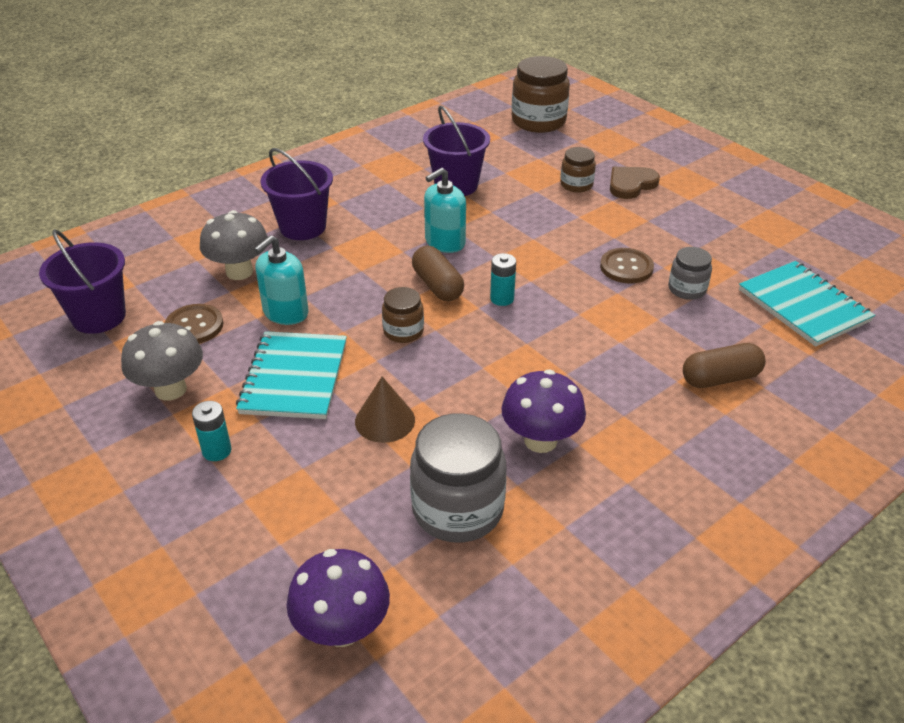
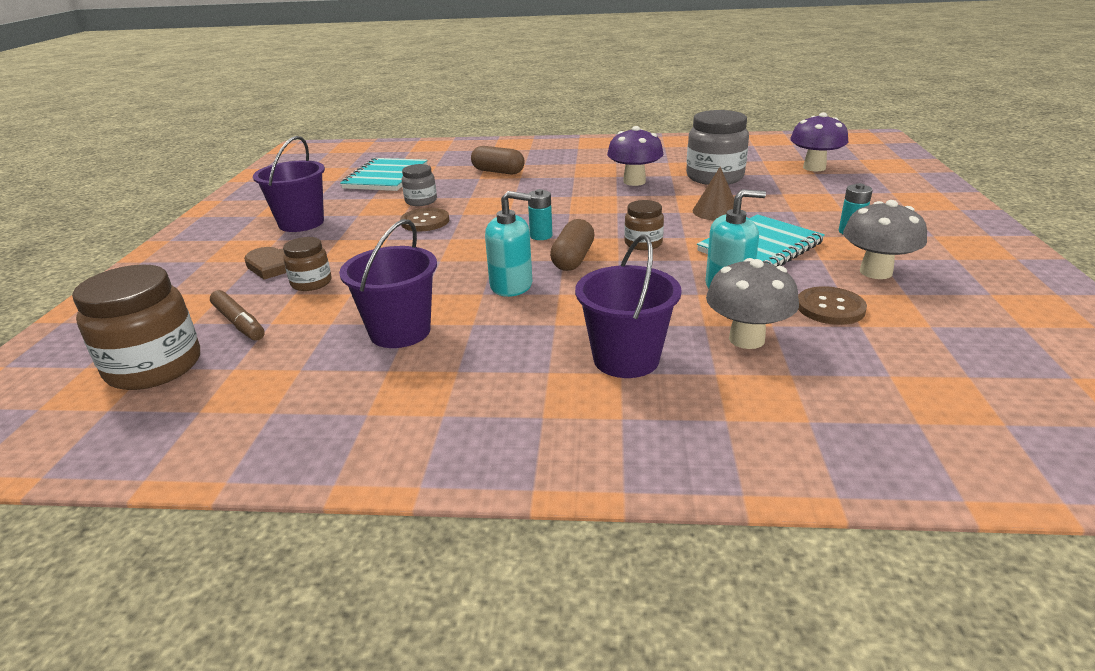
camera: 135 degrees left, 10 degrees down
purple bucket [39,229,126,334] -> purple bucket moved to [253,136,325,232]
none -> brown marker [210,290,265,341]

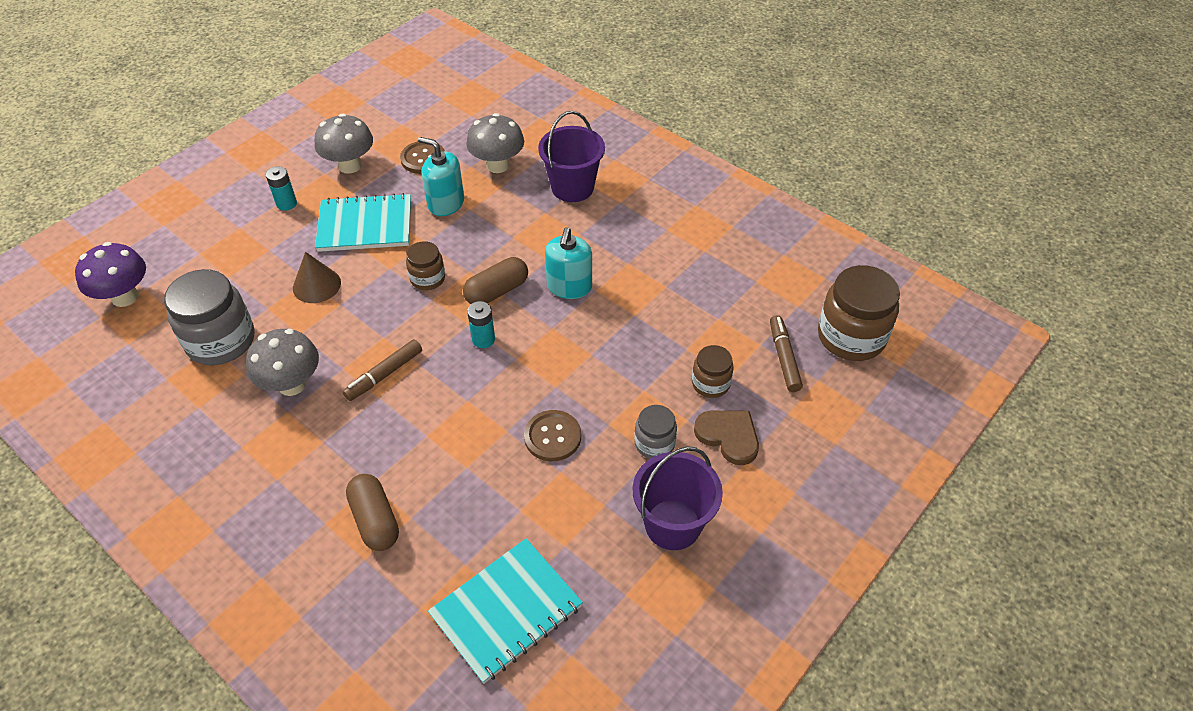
camera: 145 degrees left, 20 degrees up
purple bucket [339,219,437,348] -> none
grey jar [402,164,437,206] -> grey jar moved to [634,405,677,459]
turquoise soap dispenser [485,191,532,297] -> turquoise soap dispenser turned 120 degrees counterclockwise [545,227,592,299]
purple mushroom [607,126,664,186] -> grey mushroom [246,329,319,396]
none -> brown marker [342,339,422,401]

